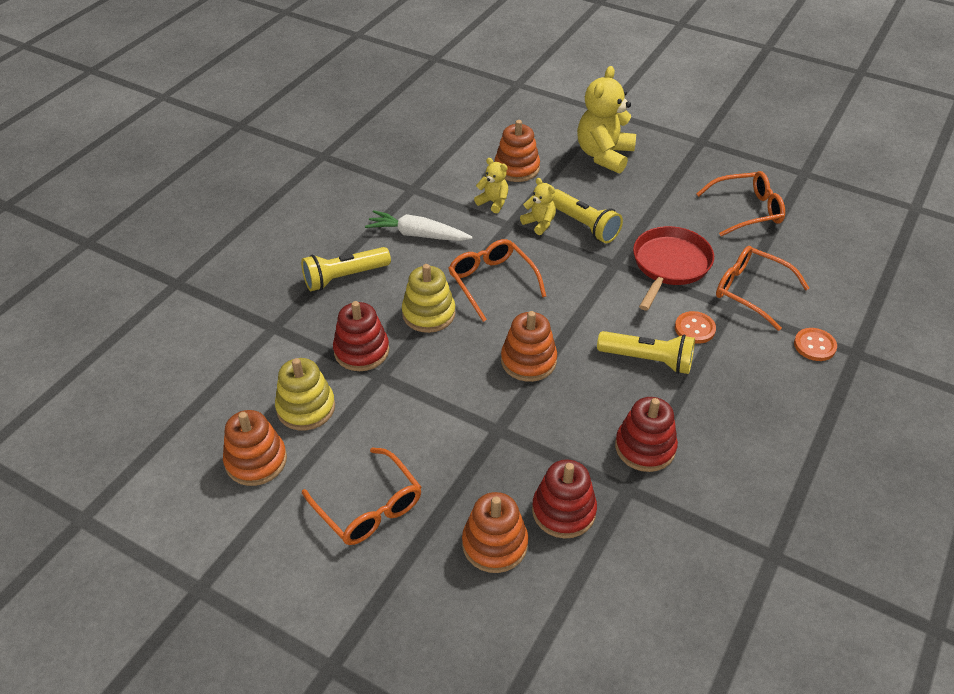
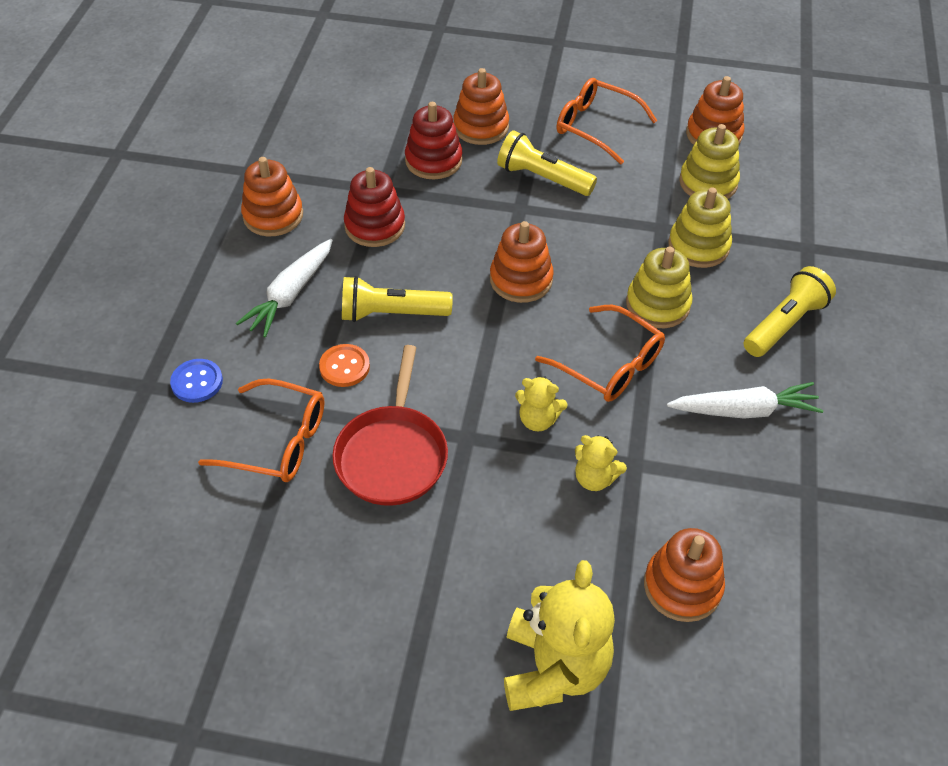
camera: 160 degrees right, 5 degrees up
red stacking toy [333,301,389,371] -> yellow stacking toy [668,188,732,268]
yellow teddy bear [474,158,508,213] -> yellow teddy bear moved to [515,376,568,432]
yellow flashlight [552,189,623,243] -> yellow flashlight moved to [497,130,597,196]
orange glasses [696,171,785,236] -> none
orange button [794,328,837,361] -> blue button [170,359,223,403]
none -> white carrot [236,239,333,338]
none -> orange stacking toy [241,157,303,236]

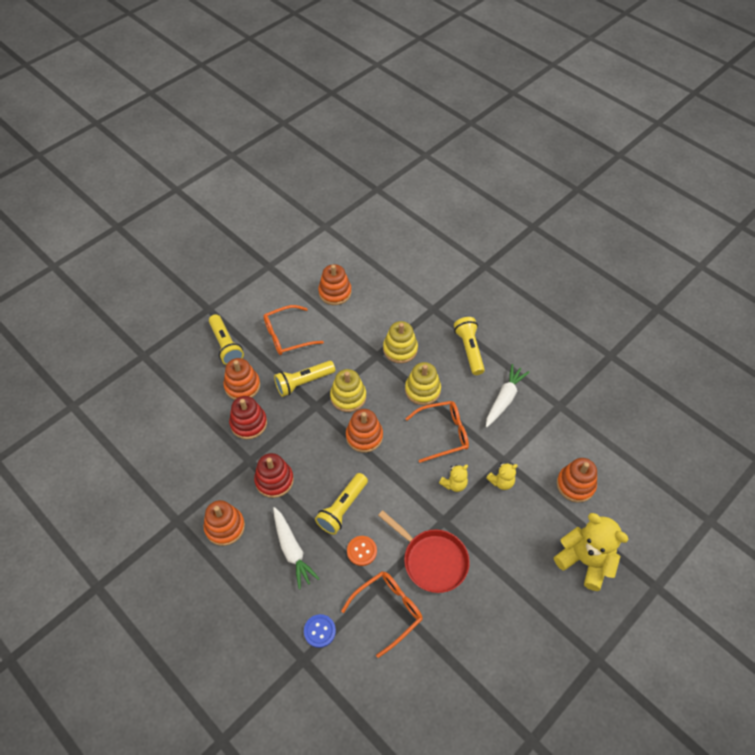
camera: 55 degrees left, 5 degrees up
yellow stacking toy [679,124,740,199] -> yellow stacking toy moved to [330,369,366,412]
none -> yellow flashlight [209,314,244,365]

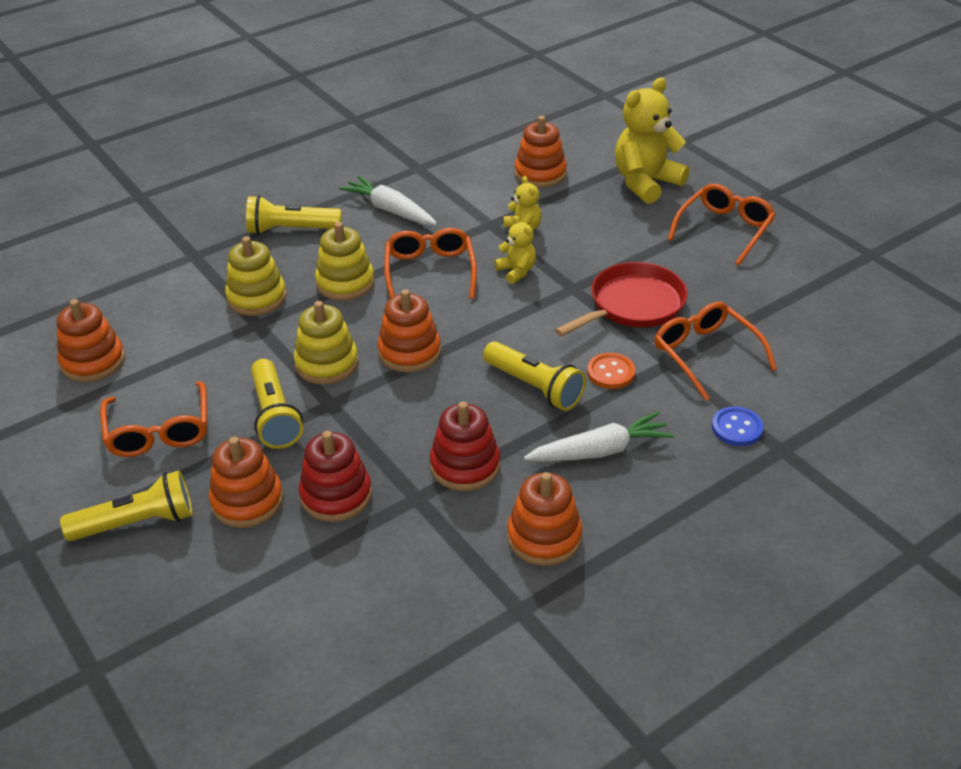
camera: 80 degrees left, 15 degrees down
none -> orange glasses [668,184,776,266]

